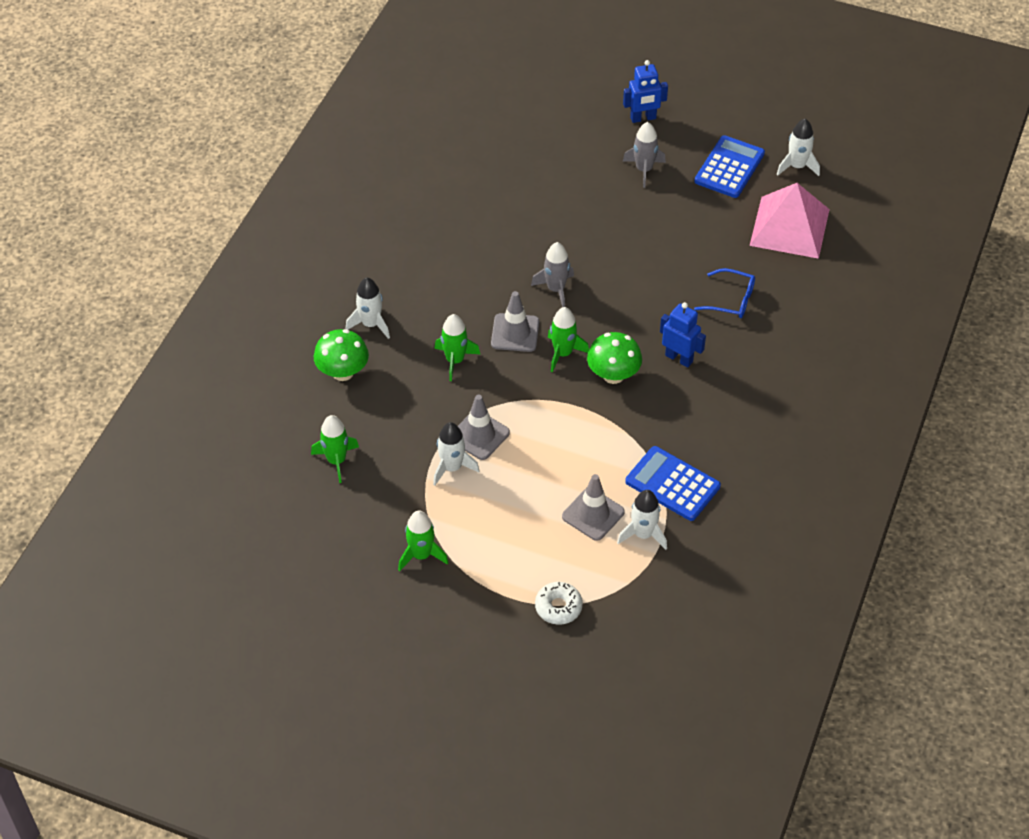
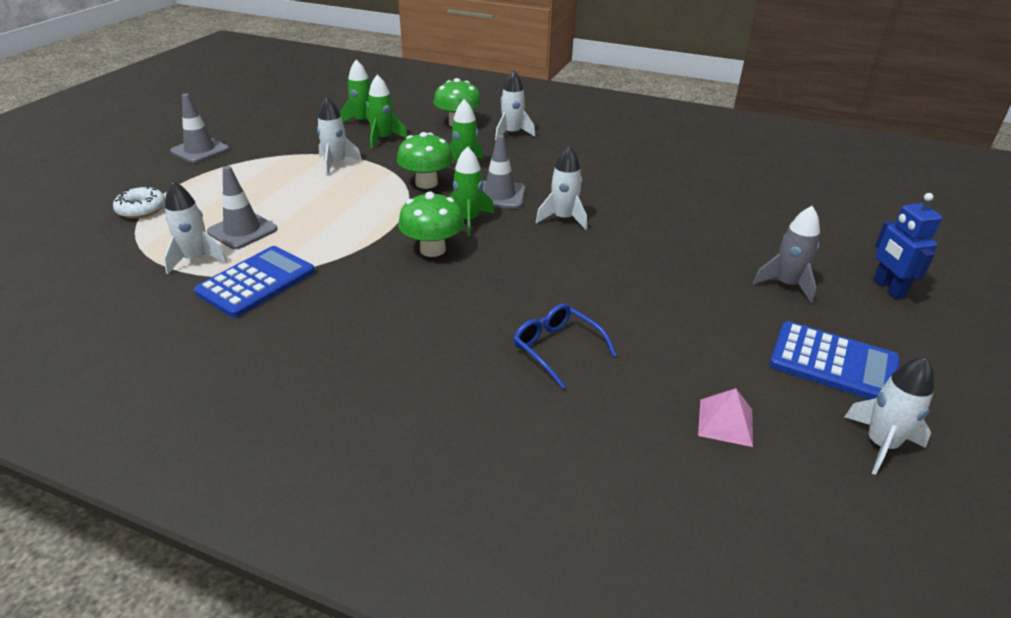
camera: 90 degrees right, 15 degrees down
green rocket [398,510,448,571] -> green rocket moved to [367,74,407,149]
grey traffic cone [458,395,510,460] -> grey traffic cone moved to [170,94,229,163]
grey rocket [531,242,574,307] -> white rocket [536,145,587,230]
blue robot [660,302,706,368] -> none
blue glasses [694,268,755,318] -> blue glasses turned 120 degrees clockwise [513,304,617,389]
pink pyramid [749,183,830,259] -> pink pyramid [698,388,753,447], size x0.44
none -> green mushroom [397,132,453,189]

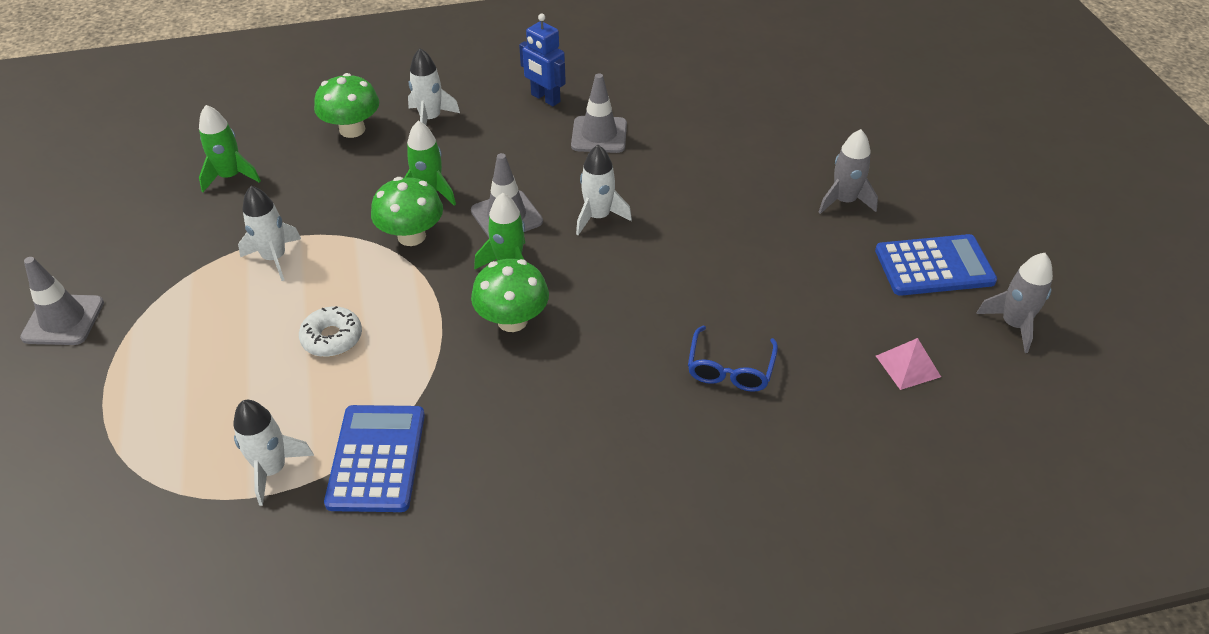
camera: 35 degrees left, 10 degrees up
white donut [113,186,165,219] -> white donut moved to [299,306,362,357]
grey traffic cone [207,166,278,249] -> grey traffic cone moved to [571,73,627,153]
green rocket [367,74,407,149] -> none
blue glasses [513,304,617,389] -> blue glasses turned 90 degrees counterclockwise [688,326,778,392]
white rocket [845,356,934,475] -> grey rocket [976,253,1053,353]
blue robot [873,193,942,299] -> blue robot moved to [519,14,566,106]

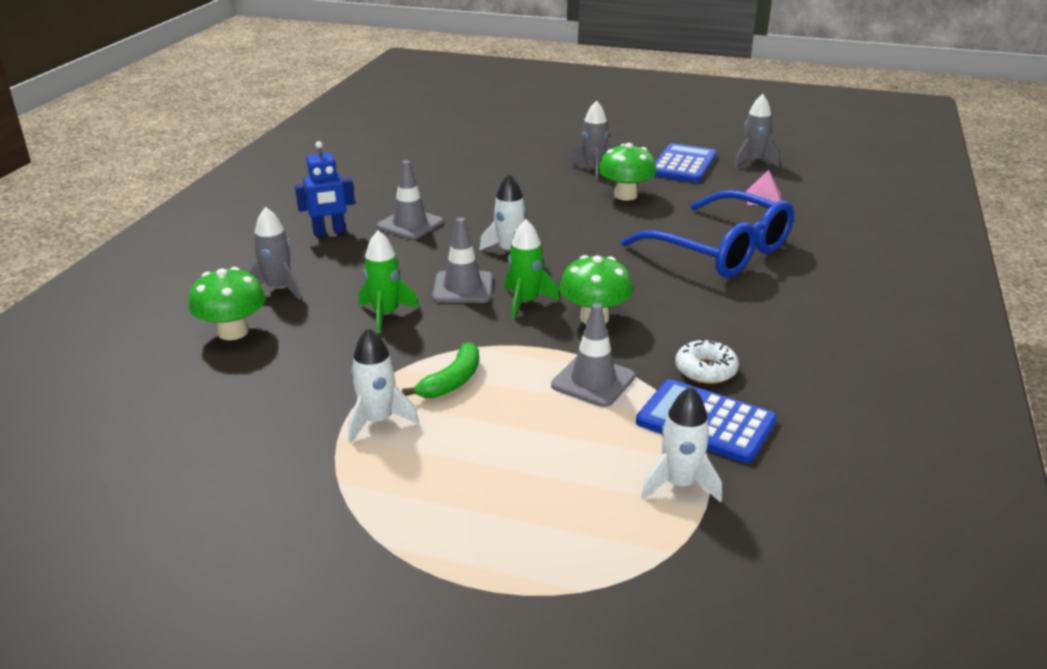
camera: 60 degrees left, 15 degrees down
grey traffic cone [20,257,104,345] -> grey traffic cone moved to [551,303,635,407]
green rocket [199,105,261,192] -> none
white donut [299,306,362,357] -> white donut moved to [675,339,739,384]
green mushroom [371,177,443,246] -> green mushroom moved to [599,143,656,201]
white rocket [408,48,460,125] -> grey rocket [248,207,301,300]
blue glasses [688,326,778,392] -> blue glasses [621,190,794,278], size x2.05
none -> green banana [402,342,479,398]

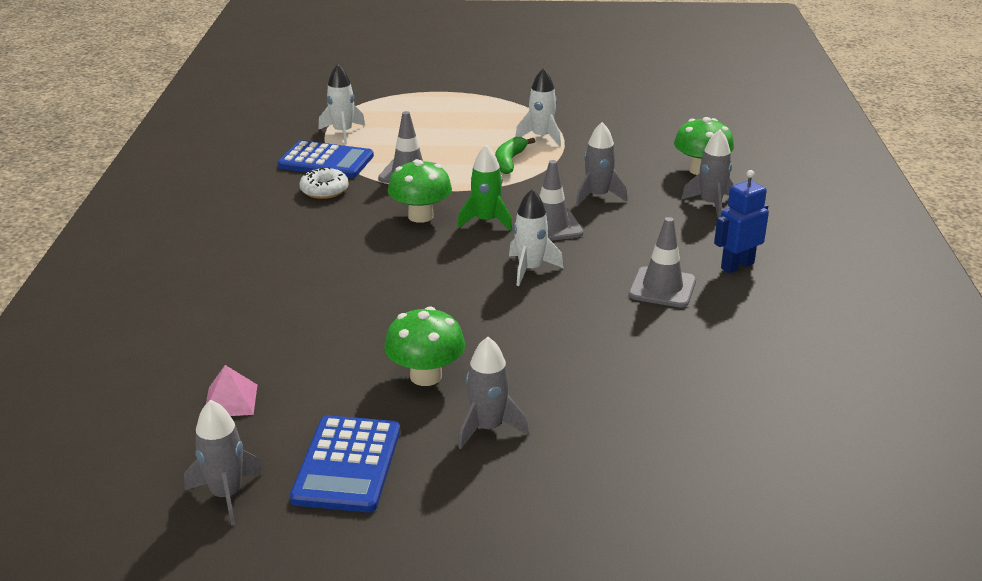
camera: 165 degrees right, 0 degrees up
green rocket [359,230,419,334] -> grey rocket [576,122,627,206]
blue glasses [621,190,794,278] -> none

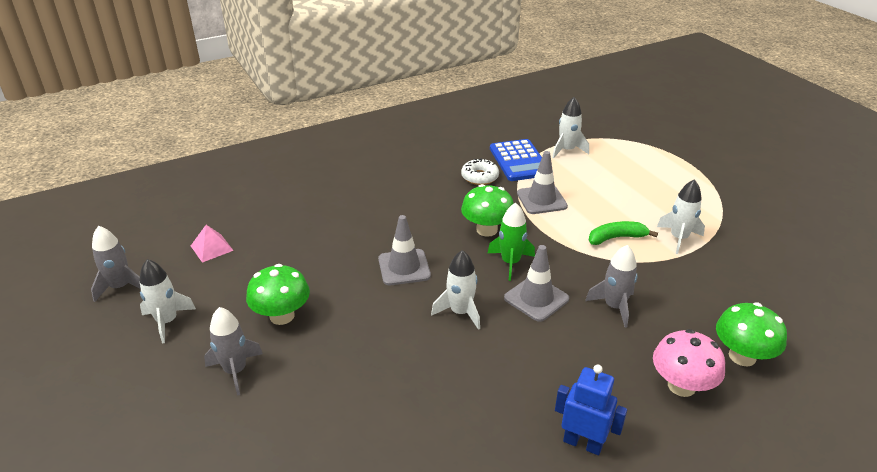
camera: 60 degrees right, 5 degrees up
blue calculator [290,415,400,512] -> white rocket [139,259,196,344]
grey traffic cone [629,217,696,308] -> grey traffic cone moved to [378,215,431,285]
grey rocket [681,130,733,218] -> pink mushroom [653,329,725,397]

